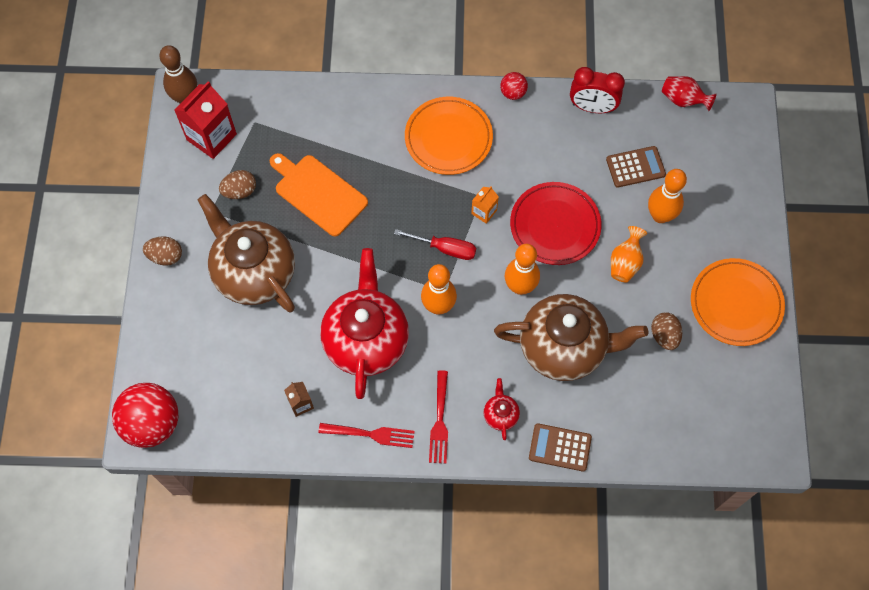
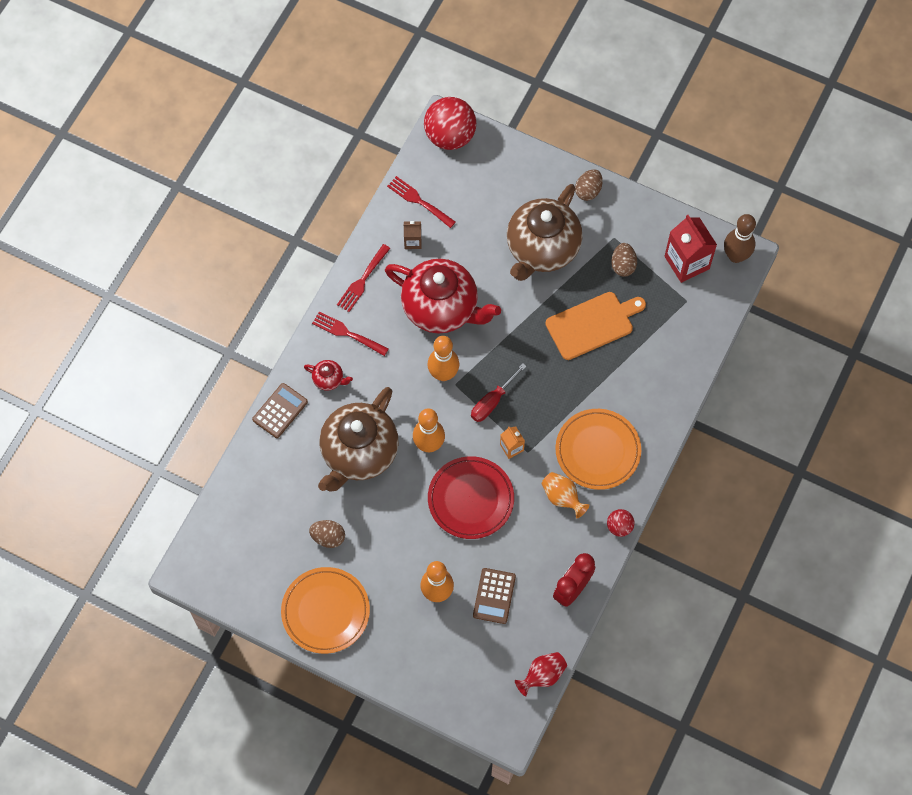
camera: 115 degrees right, 0 degrees up
brown teapot [198,194,295,312] -> brown teapot turned 135 degrees clockwise [507,184,583,281]
orange vase [611,226,647,282] -> orange vase moved to [542,472,589,518]
none -> red fork [387,176,456,228]

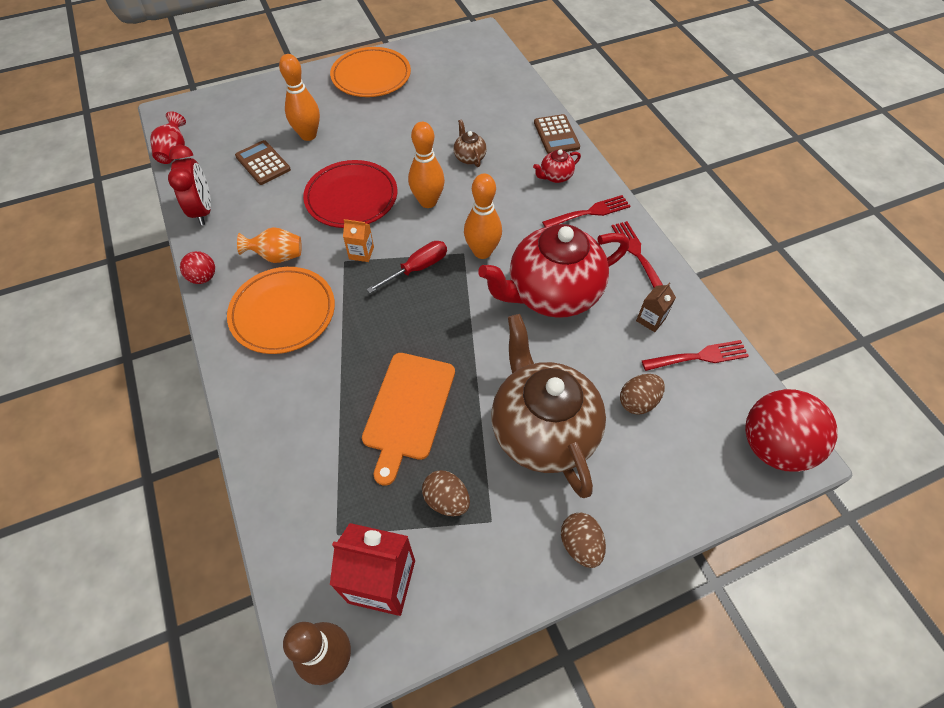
camera: 130 degrees right, 10 degrees down
brown egg [309,520,345,548] -> brown egg moved to [620,374,665,415]
brown teapot [318,387,399,492] -> brown teapot [453,119,487,167], size x0.41
red screwdriver [471,363,526,422] -> red screwdriver turned 60 degrees clockwise [366,241,447,293]

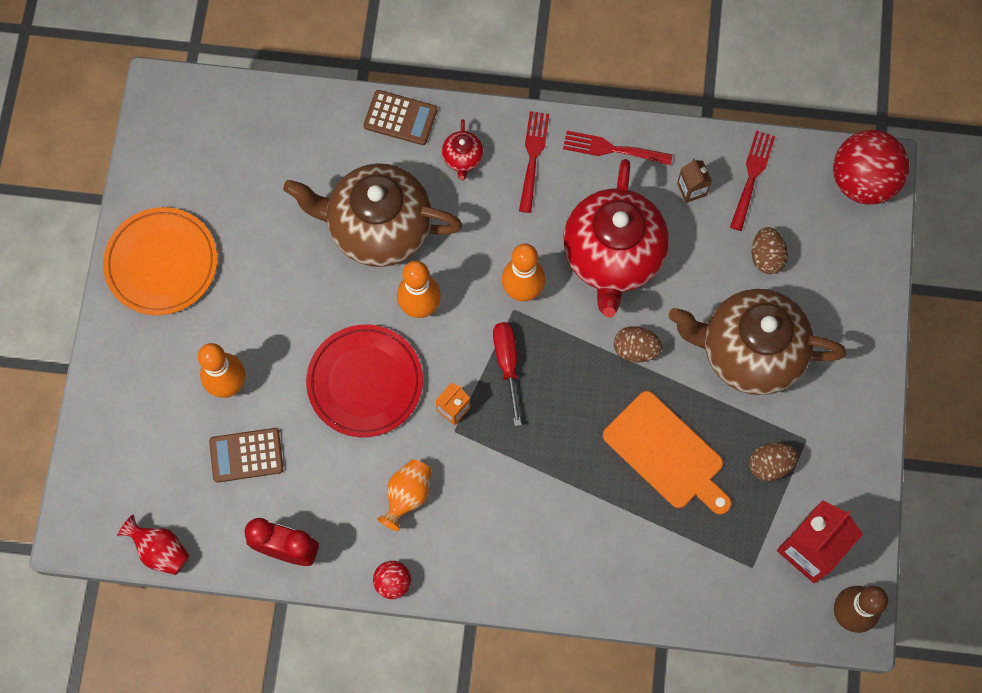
camera: 60 degrees left, 15 degrees up
orange plate [227,267,335,354] -> none
brown teapot [453,119,487,167] -> brown teapot [283,163,462,267], size x2.46
brown egg [561,513,606,568] -> brown egg moved to [614,326,662,362]

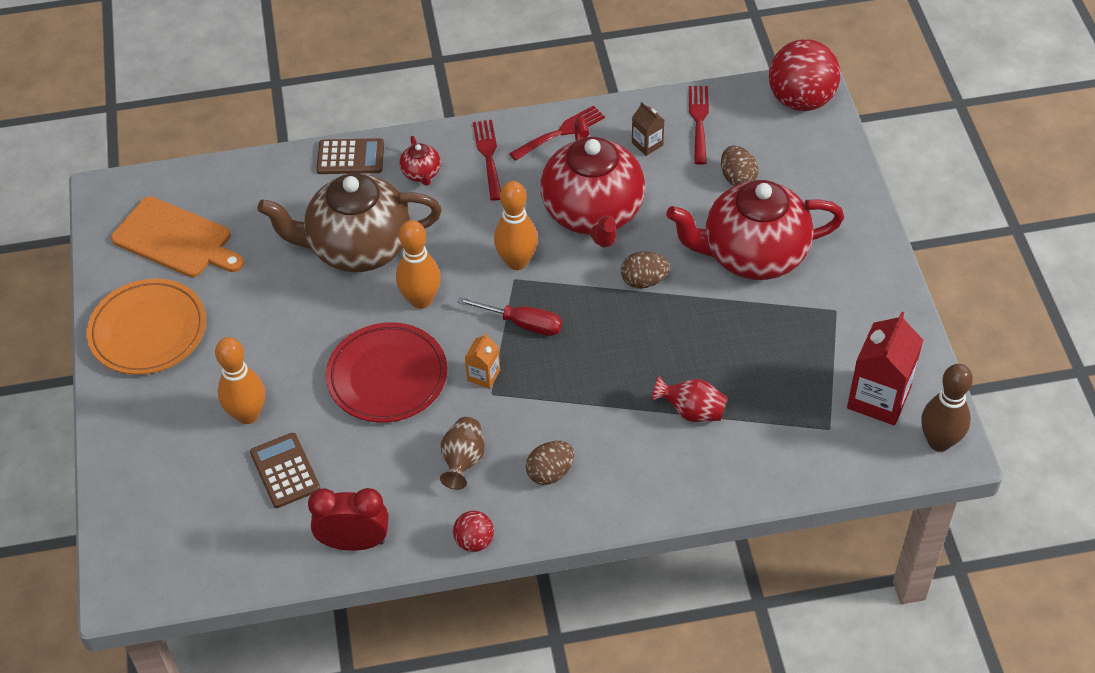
camera: 15 degrees left, 20 degrees down
red vase [117,515,190,575] -> red vase moved to [651,376,727,422]
brown calculator [209,428,283,483] -> brown calculator turned 90 degrees clockwise [250,433,321,508]
orange vase [377,459,431,531] -> brown vase [440,417,485,490]
red screwdriver [493,322,521,426] -> red screwdriver turned 135 degrees clockwise [457,297,562,336]
red fork [563,131,672,165] -> red fork turned 150 degrees clockwise [509,106,605,161]
orange cutting board [603,391,732,515] -> orange cutting board moved to [111,196,244,277]
brown teapot [669,289,846,395] -> red teapot [666,180,844,280]
brown egg [749,443,798,481] -> brown egg moved to [526,441,574,485]

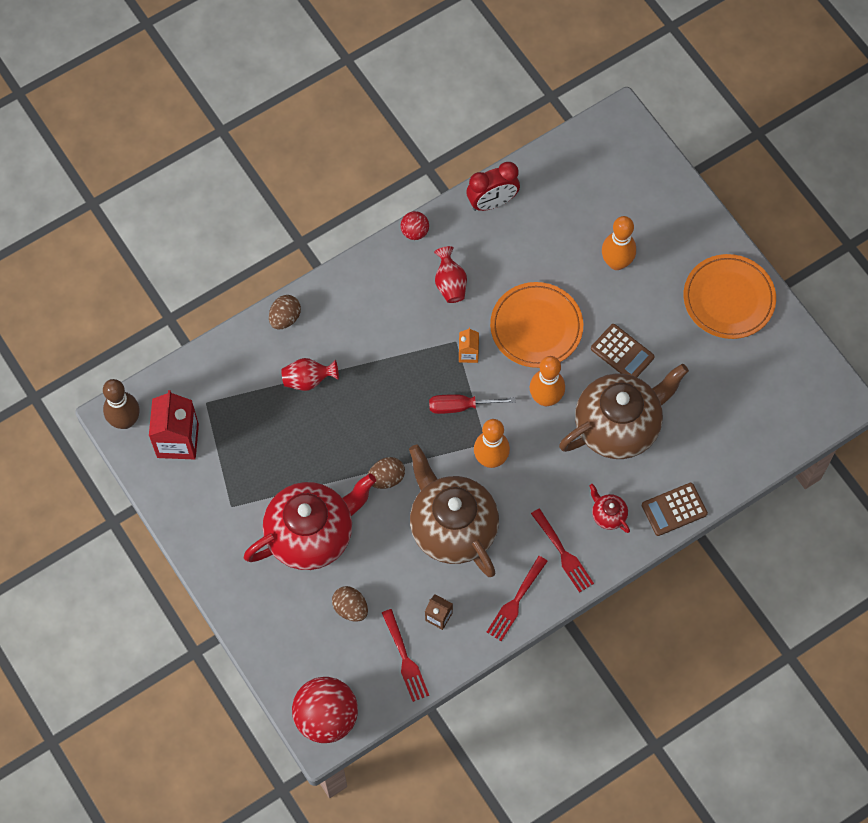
camera: 155 degrees right, 15 degrees up
orange cutting board [111,196,244,277] -> none
brown calculator [250,433,321,508] -> brown calculator moved to [591,324,655,377]
red plate [326,322,447,423] -> orange plate [490,282,583,368]
brown vase [440,417,485,490] -> red vase [434,246,467,303]
brown egg [526,441,574,485] -> brown egg moved to [269,295,301,329]
red teapot [540,116,645,248] -> brown teapot [409,444,499,577]

